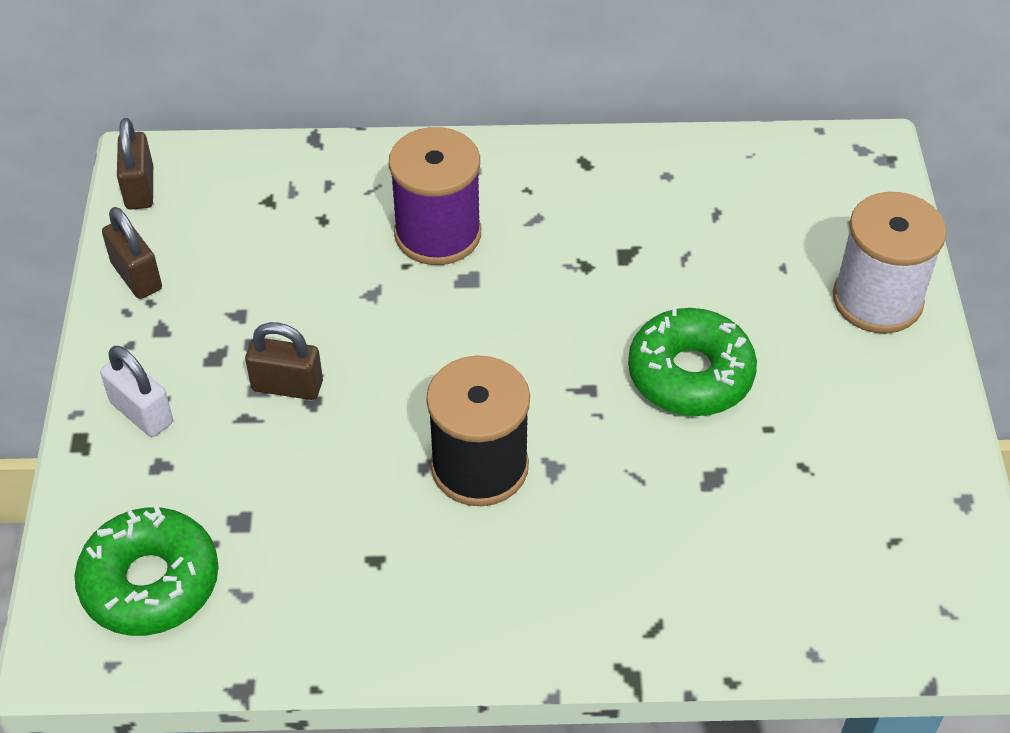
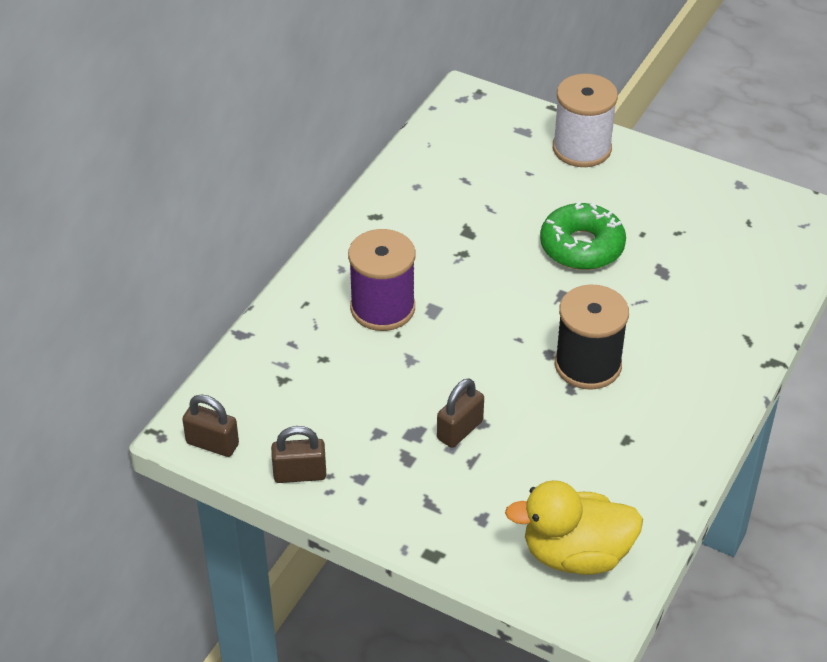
camera: 60 degrees left, 5 degrees down
green donut [75,505,219,636] -> yellow duck [505,480,643,575]
white padlock [100,346,173,437] -> none

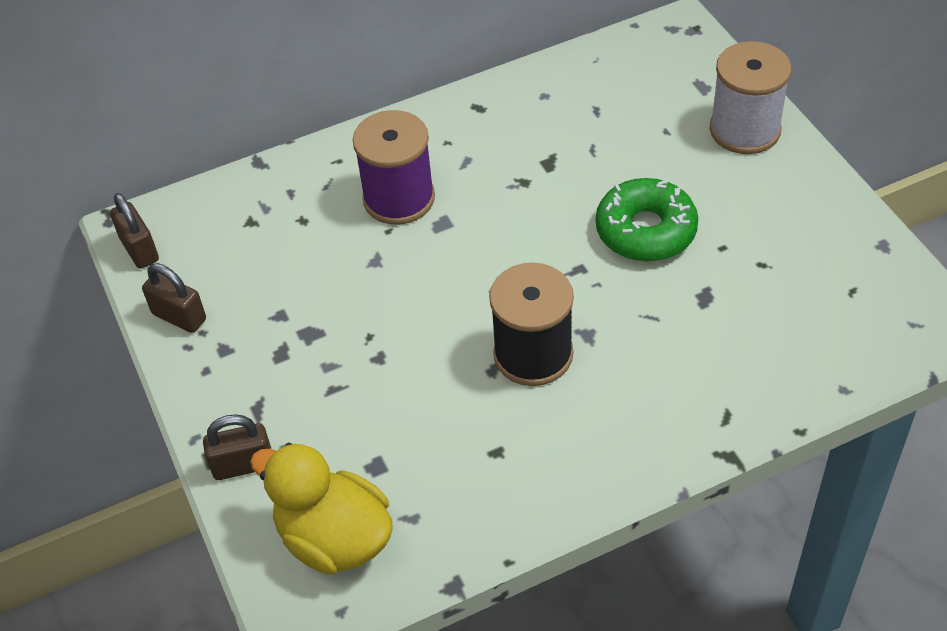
camera: 40 degrees right, 5 degrees up
brown padlock [437,378,484,448] -> brown padlock moved to [203,414,271,480]

